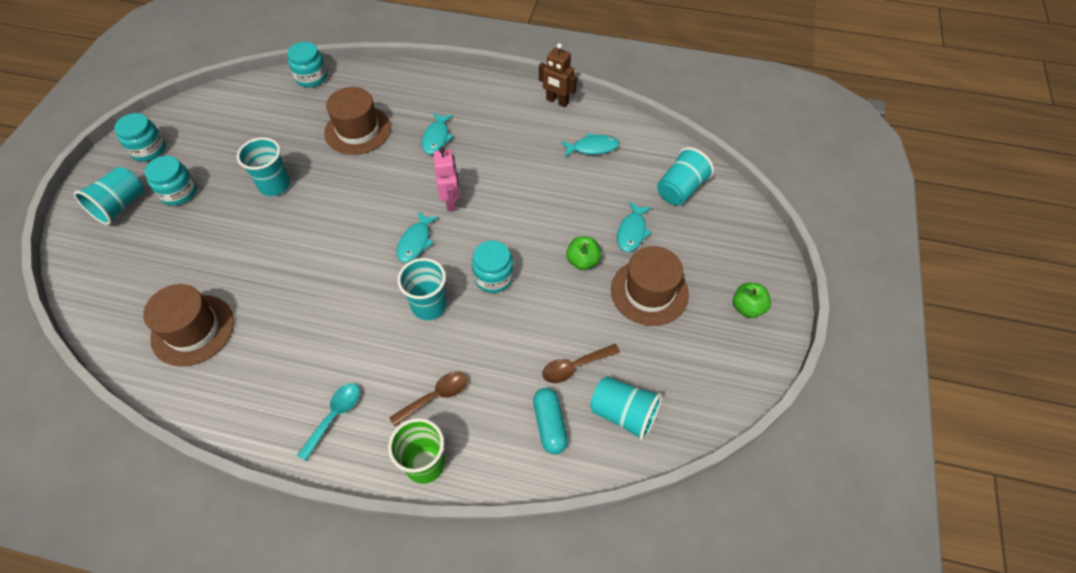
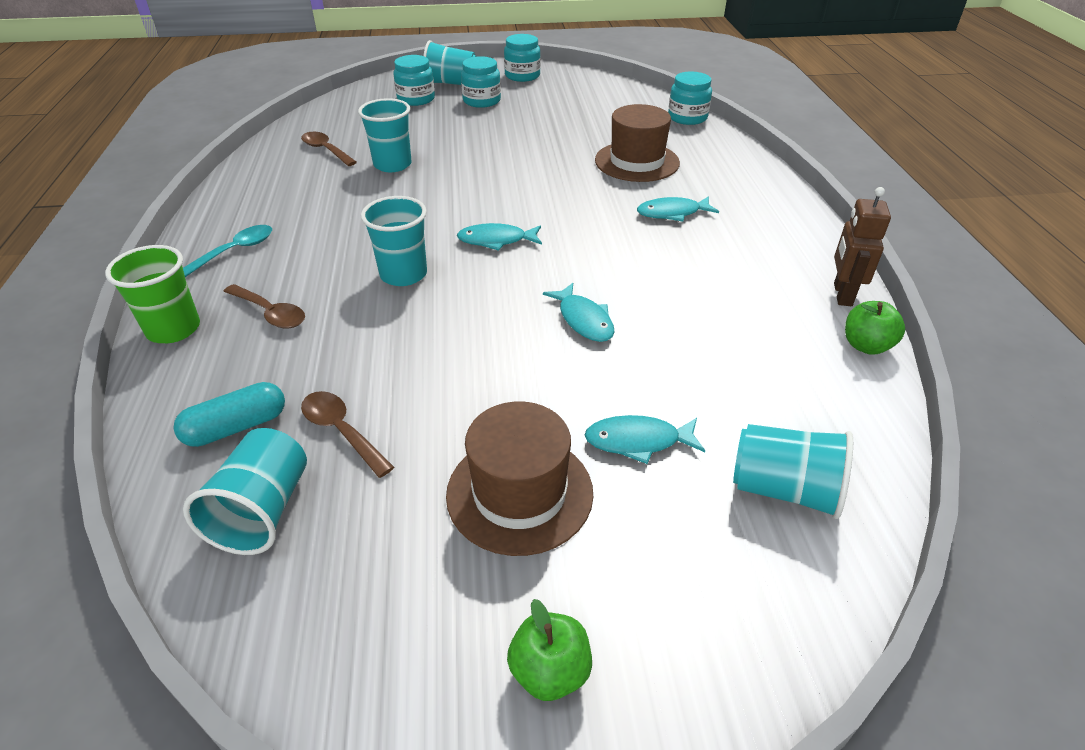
camera: 70 degrees right, 15 degrees down
brown hat [143,284,234,366] -> brown spoon [301,132,357,166]
turquoise cup [237,137,290,196] -> turquoise cup moved to [358,98,412,172]
turquoise spoon [297,383,360,461] -> turquoise spoon turned 60 degrees counterclockwise [183,225,272,277]
pink robot [433,147,460,211] -> none
turquoise jar [472,240,514,293] -> turquoise jar moved to [393,55,435,106]
turquoise fish [561,133,620,157] -> turquoise fish moved to [543,283,615,342]
green apple [566,236,601,270] -> green apple moved to [845,301,905,355]

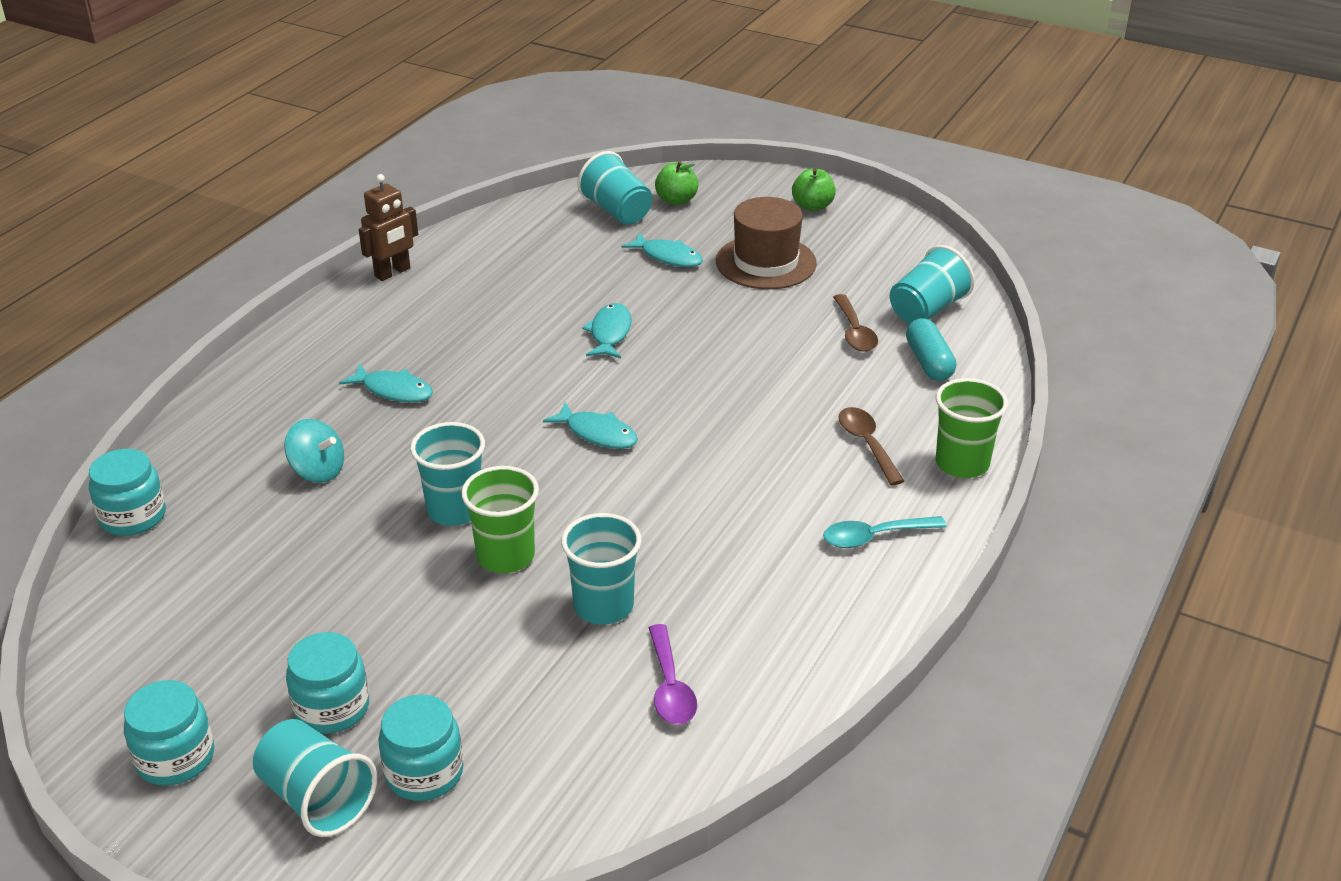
camera: 145 degrees left, 5 degrees down
turquoise capsule [174,382,285,447] -> turquoise capsule turned 75 degrees clockwise [906,318,956,381]
brown spoon [301,132,357,166] -> purple spoon [649,624,697,725]
turquoise cup [361,196,427,286] -> turquoise cup moved to [410,422,485,526]
brown hat [595,104,680,182] -> turquoise spinning top [284,419,344,483]
green apple [845,301,905,355] -> green apple moved to [655,161,698,205]
none -> green cup [461,466,539,573]

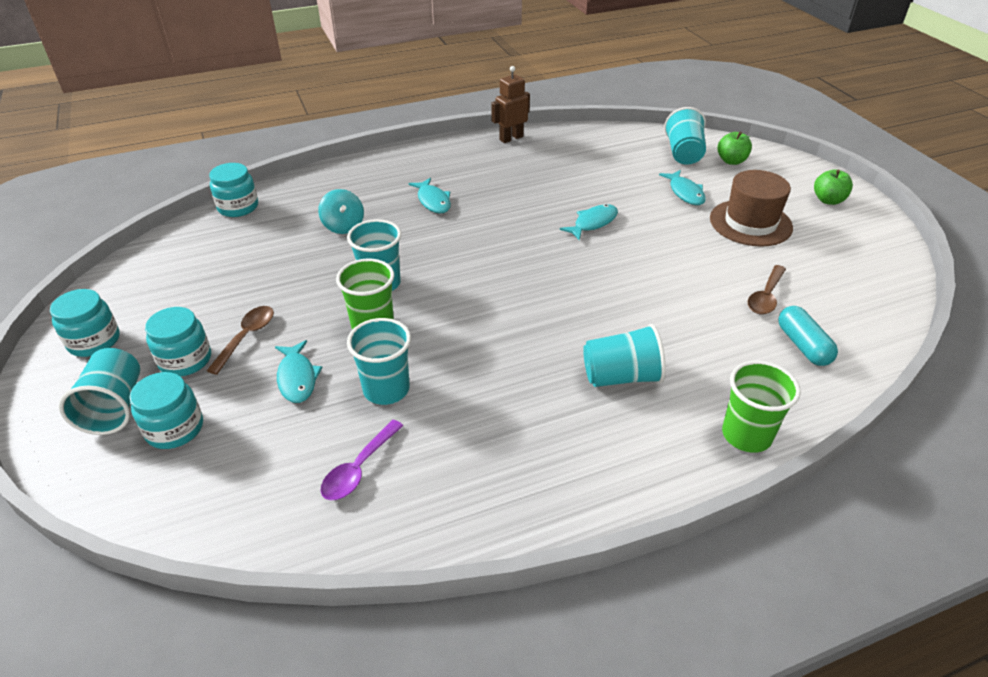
camera: 40 degrees right, 5 degrees up
brown robot [359,174,418,281] -> brown robot turned 150 degrees clockwise [491,66,530,143]
turquoise fish [543,402,638,449] -> turquoise fish moved to [275,340,323,403]
turquoise spoon [823,516,947,548] -> none
brown spoon [838,407,904,485] -> brown spoon moved to [207,306,274,375]
turquoise cup [890,245,975,324] -> turquoise cup moved to [583,324,666,387]
turquoise capsule [906,318,956,381] -> turquoise capsule turned 45 degrees counterclockwise [778,306,838,366]

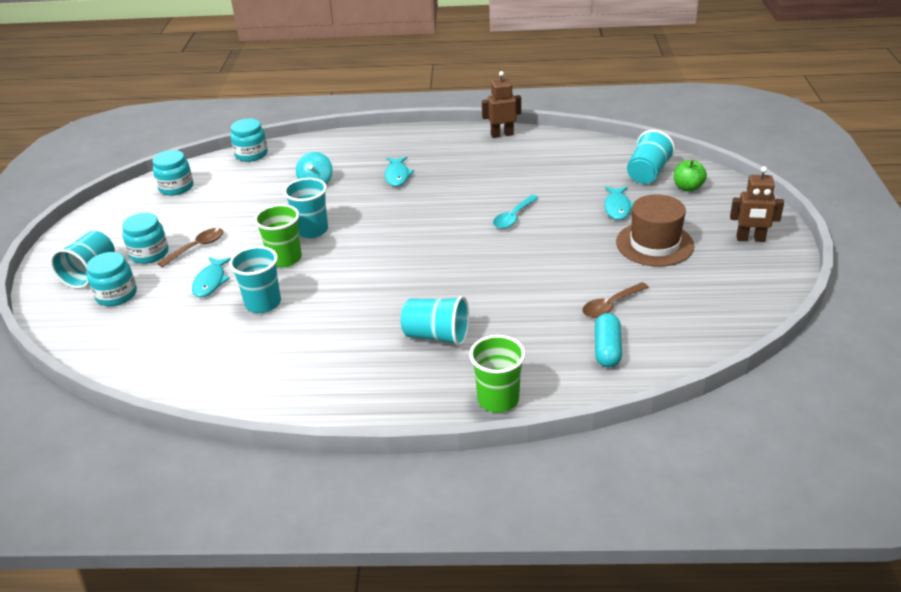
camera: 25 degrees right, 5 degrees down
turquoise jar [50,289,120,357] -> turquoise jar moved to [152,150,193,196]
purple spoon [321,420,403,500] -> none
turquoise fish [560,204,618,240] -> turquoise spoon [493,195,539,229]
green apple [814,169,853,205] -> brown robot [730,166,784,242]

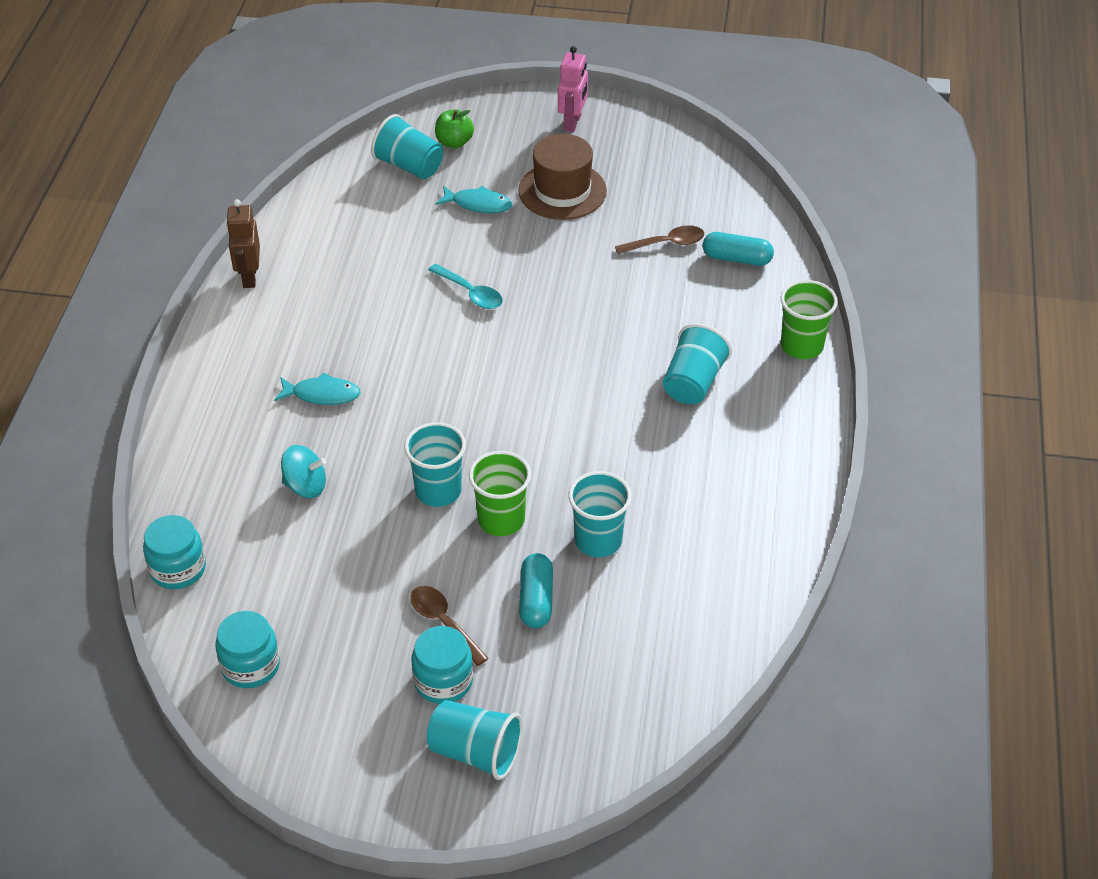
camera: 85 degrees left, 10 degrees up
turquoise jar [86,252,137,306] -> none
turquoise fish [192,257,231,297] -> turquoise capsule [519,553,553,628]
brown spoon [582,282,649,318] -> brown spoon turned 75 degrees counterclockwise [615,225,705,254]
brown robot [730,166,784,242] -> pink robot [558,46,588,132]

